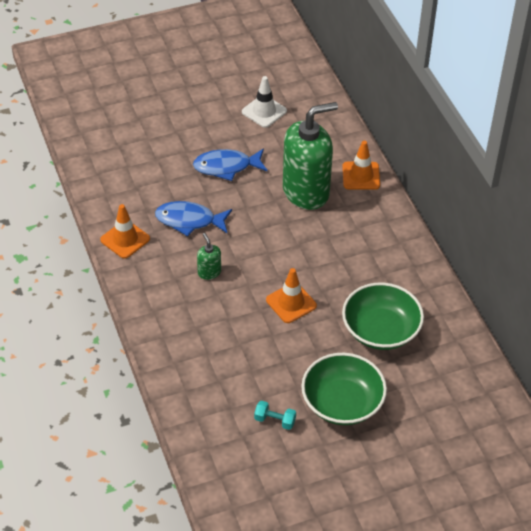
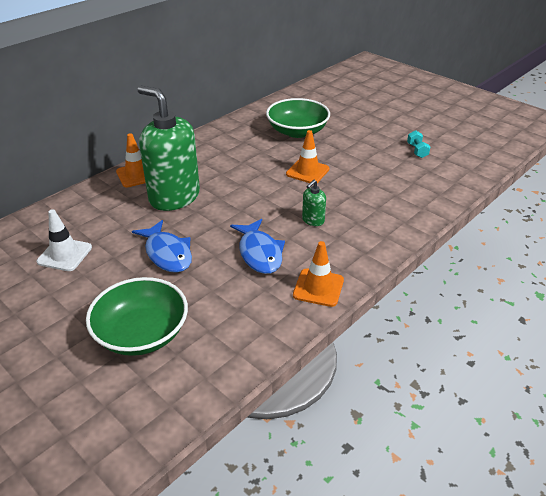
camera: 115 degrees left, 10 degrees down
green bowl [301,353,387,425] -> green bowl moved to [86,277,188,356]

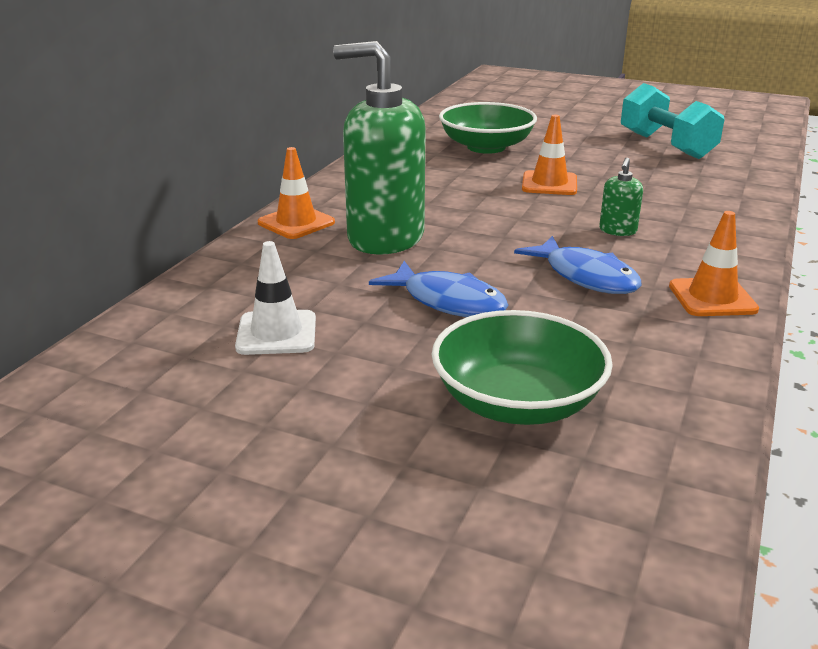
camera: 20 degrees left, 10 degrees down
turquoise dumbbell [407,130,430,158] -> turquoise dumbbell [621,83,725,159], size x2.28

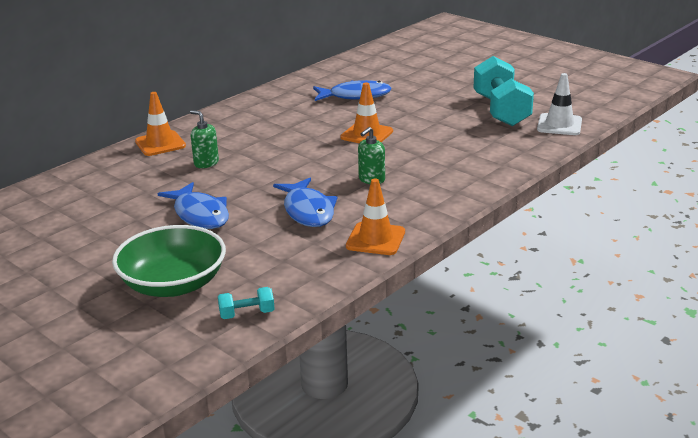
camera: 20 degrees right, 0 degrees up
white traffic cone [235,241,316,355] -> white traffic cone moved to [537,73,582,135]
green soap dispenser [333,41,426,255] -> green soap dispenser [190,110,219,168], size x0.41
green bowl [439,102,537,154] -> blue fish [313,80,391,101]
none -> turquoise dumbbell [218,287,275,319]

